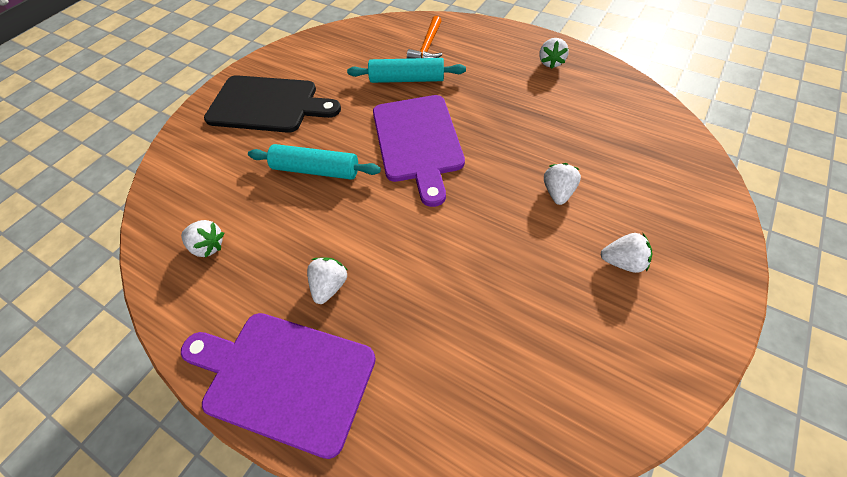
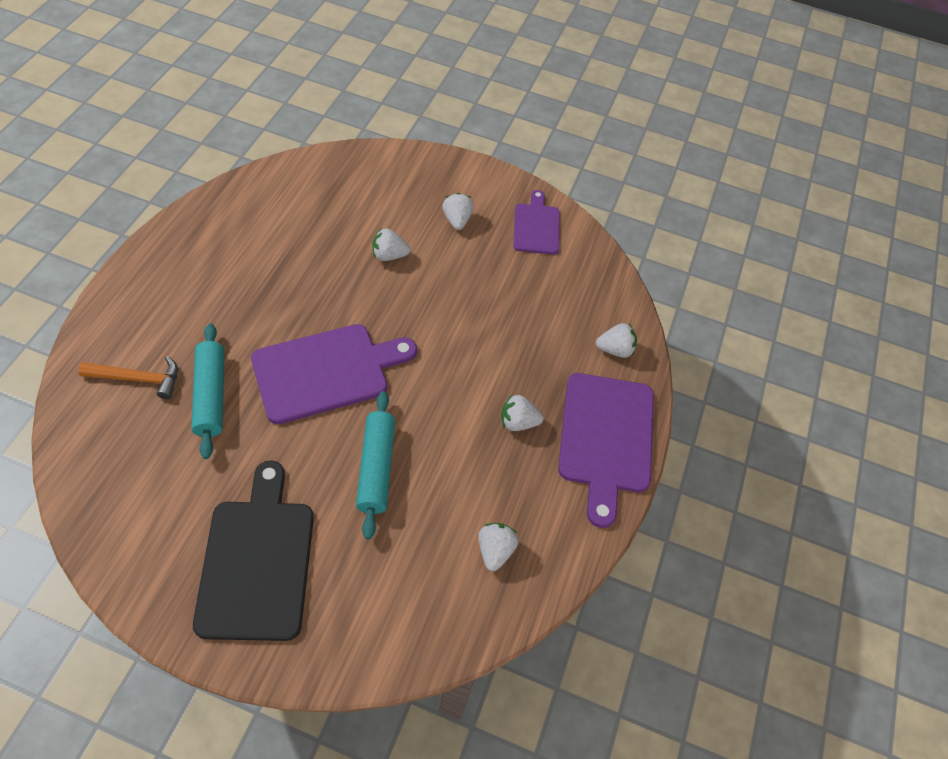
camera: 110 degrees left, 0 degrees up
white strawberry [539,38,569,69] -> white strawberry moved to [596,323,637,358]
none -> purple cutting board [513,190,560,254]

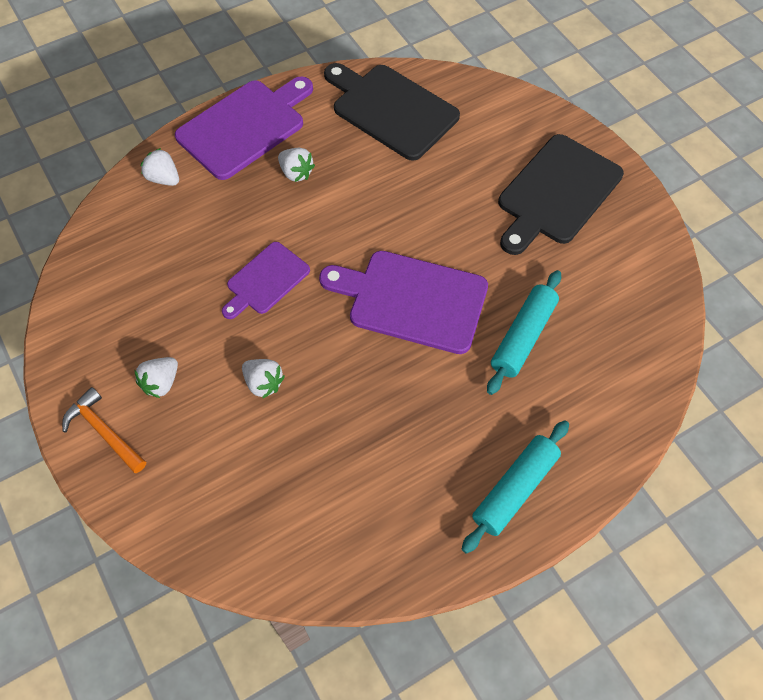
camera: 135 degrees left, 5 degrees up
orange hammer [78,356,178,399] -> orange hammer moved to [62,387,146,473]
turquoise rolling pin [356,391,395,539] -> turquoise rolling pin moved to [462,420,569,554]
white strawberry [478,523,518,571] -> black cutting board [324,63,460,161]
purple cutting board [513,190,560,254] -> purple cutting board moved to [222,242,310,319]

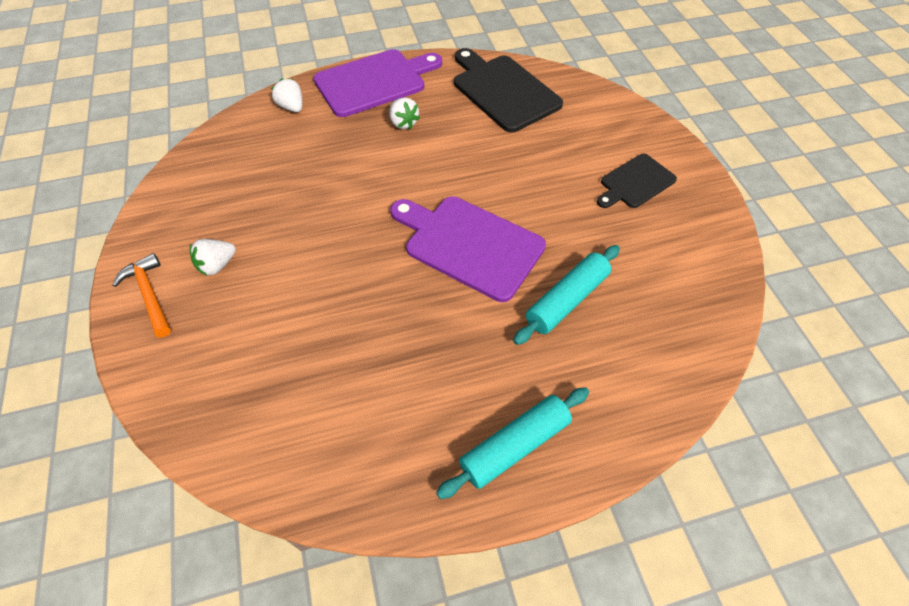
camera: 15 degrees right, 5 degrees down
purple cutting board [222,242,310,319] -> none
white strawberry [242,359,285,399] -> none
black cutting board [498,134,624,255] -> black cutting board [597,154,677,208], size x0.59

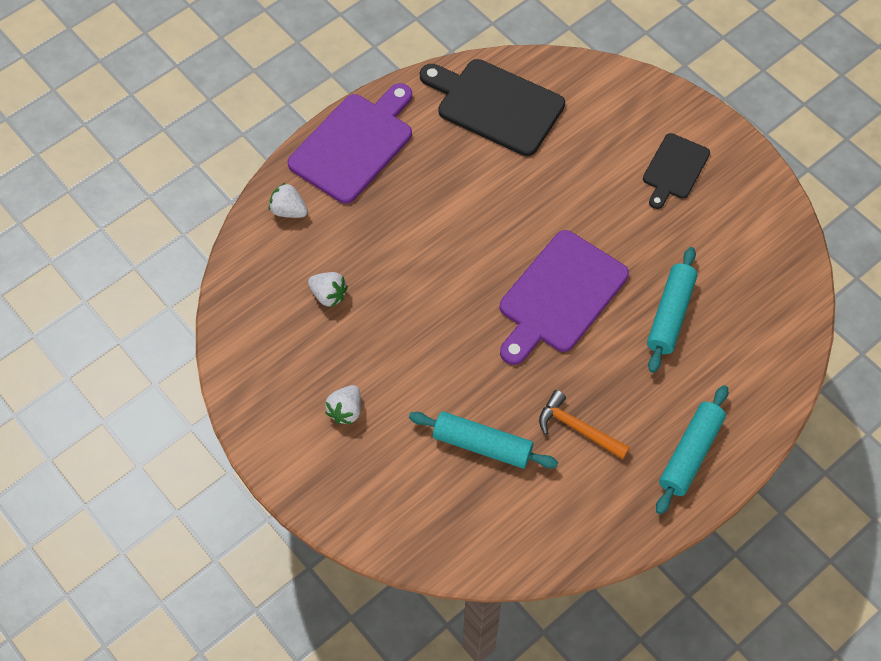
camera: 25 degrees left, 5 degrees up
orange hammer [112,253,171,338] -> orange hammer moved to [539,390,630,459]
white strawberry [389,98,420,130] -> white strawberry moved to [308,272,348,307]
purple cutting board [390,196,546,302] -> purple cutting board turned 60 degrees counterclockwise [500,230,629,365]
none -> turquoise rolling pin [409,411,558,468]

